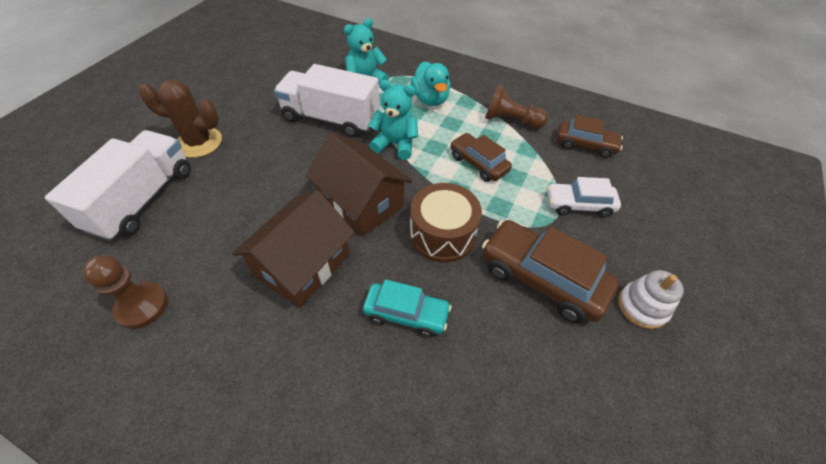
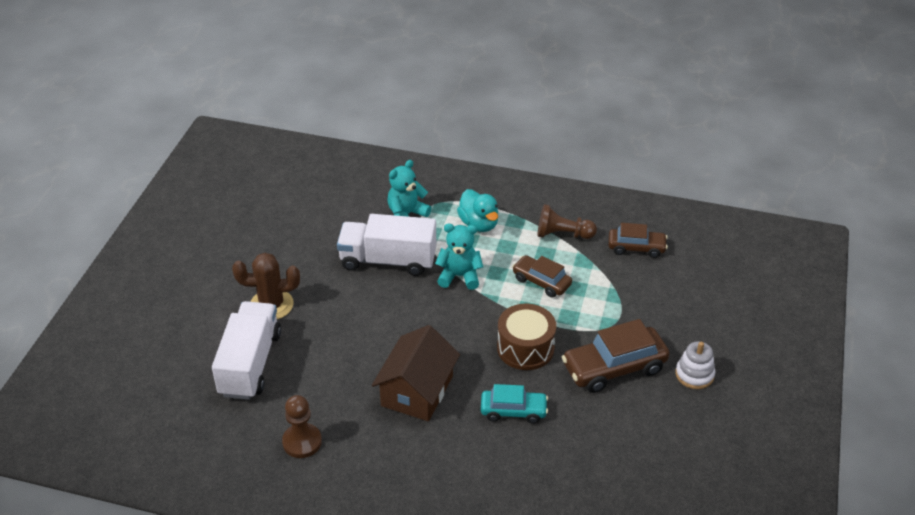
camera: 10 degrees left, 10 degrees down
brown house [306,133,412,237] -> none
brown car [482,220,619,323] -> brown car turned 45 degrees counterclockwise [562,319,670,393]
white car [547,177,621,218] -> none

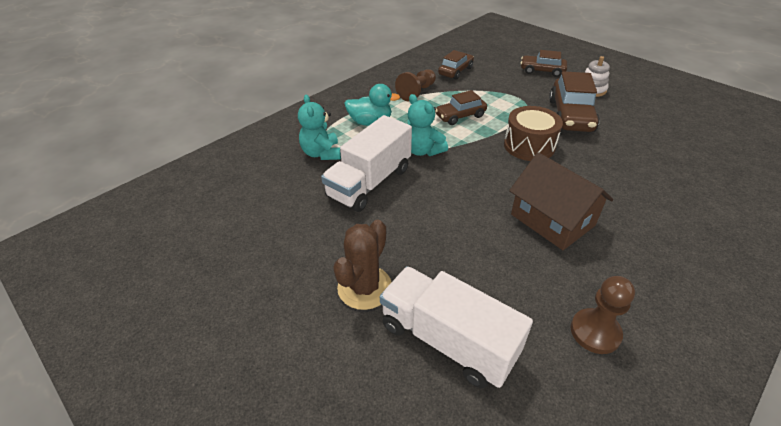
camera: 60 degrees left, 0 degrees up
turquoise teddy bear [435,224,483,290] -> turquoise teddy bear turned 75 degrees counterclockwise [408,94,448,156]
turquoise car [481,384,548,423] -> none
none -> brown car [521,50,567,77]

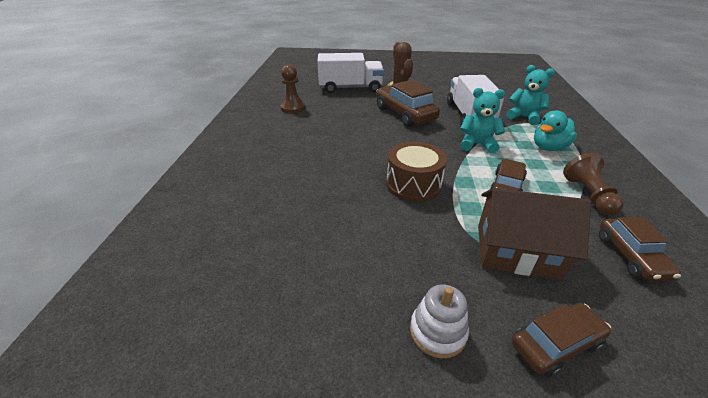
camera: 140 degrees right, 5 degrees down
brown house [509,152,613,250] -> brown house moved to [478,188,591,280]
brown car [549,71,599,132] -> brown car moved to [376,80,440,127]

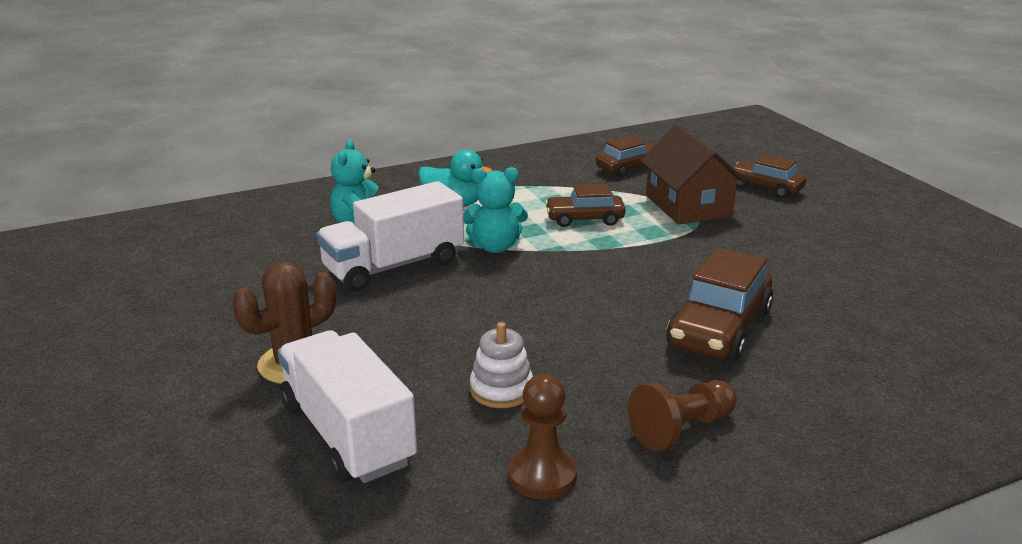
camera: 120 degrees left, 10 degrees down
brown car [376,80,440,127] -> brown car moved to [666,247,773,362]
brown drum [386,142,447,202] -> none
white stacking toy [410,285,469,358] -> white stacking toy moved to [470,322,533,408]
turquoise teddy bear [460,88,505,153] -> turquoise teddy bear turned 75 degrees counterclockwise [463,167,528,253]
brown pawn [563,153,624,215] -> brown pawn moved to [628,380,737,451]

